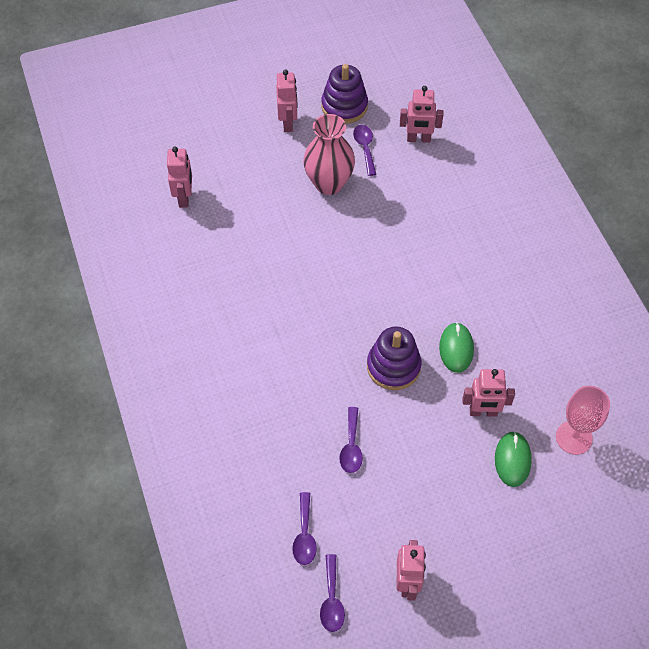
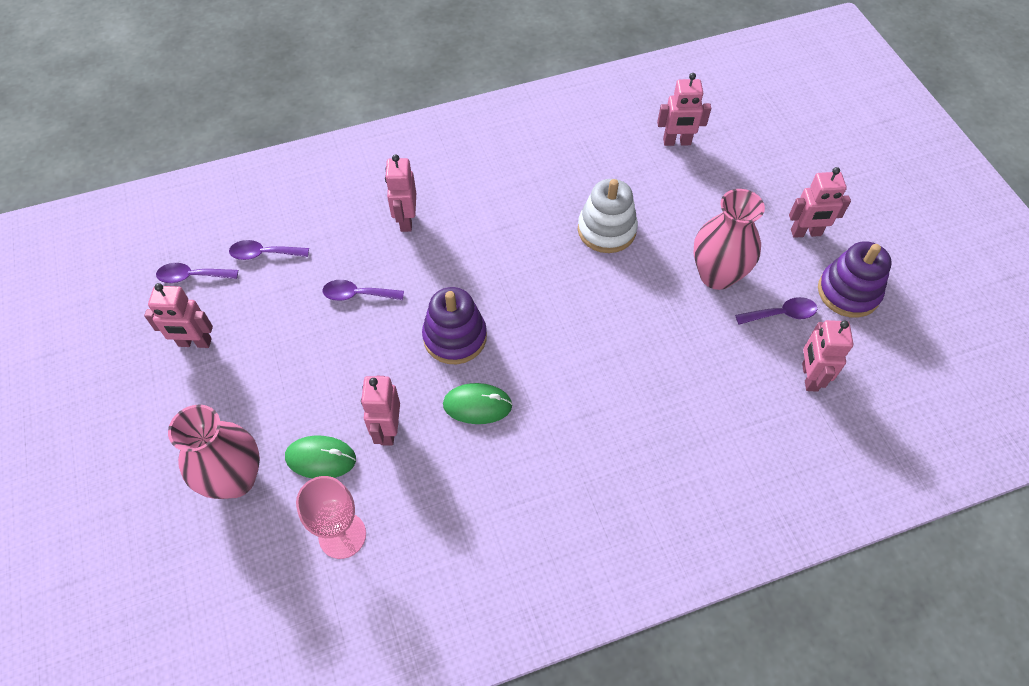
camera: 90 degrees right, 0 degrees up
none -> pink vase [168,405,260,499]
none -> pink robot [385,154,416,232]
none -> white stacking toy [578,179,638,253]

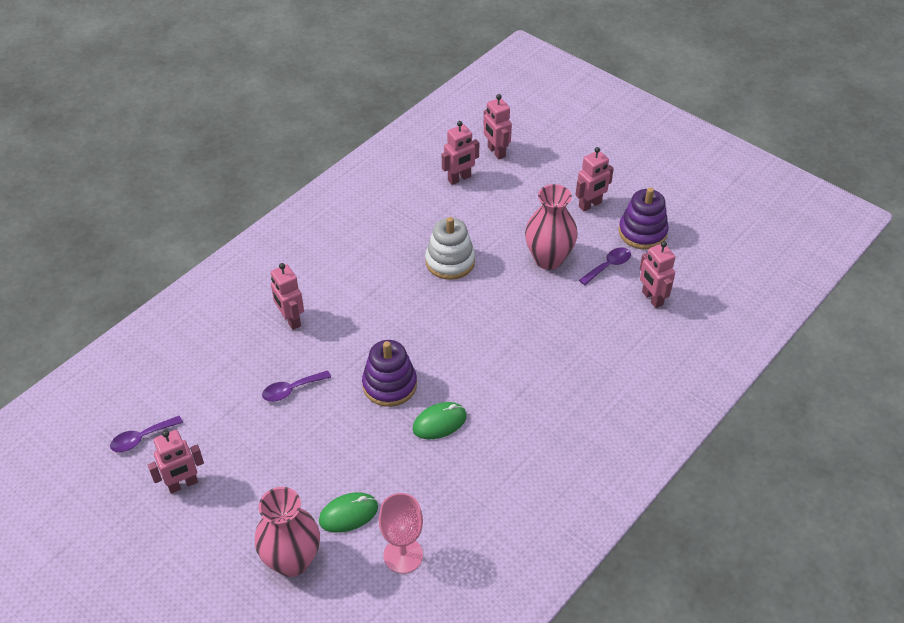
camera: 30 degrees left, 10 degrees down
purple spoon [229,240,309,260] -> none
pink robot [361,376,400,446] -> pink robot moved to [484,94,512,159]

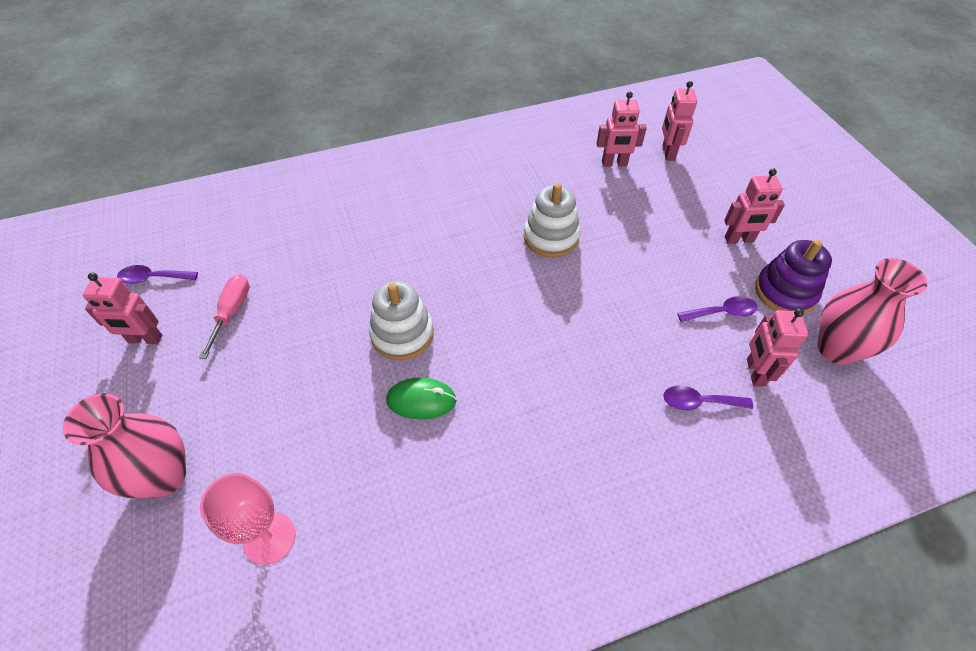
camera: 30 degrees right, 5 degrees up
purple spoon [262,370,331,402] -> purple spoon moved to [663,386,753,410]
pink robot [271,263,304,330] -> none
green mouse [319,492,378,533] -> none
purple stacking toy [362,340,417,407] -> white stacking toy [369,281,434,360]
pink vase [525,184,578,270] -> pink vase moved to [818,258,927,365]
none -> pink screwdriver [199,274,250,359]

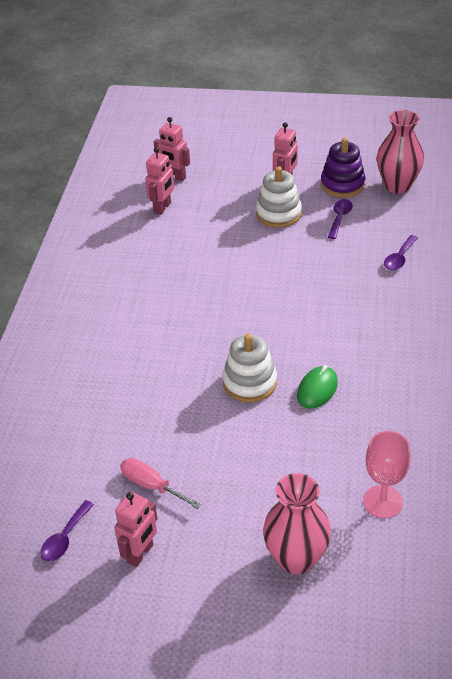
camera: 60 degrees left, 10 degrees down
white stacking toy [524,183,580,257] -> white stacking toy moved to [256,166,302,228]
pink robot [747,308,808,387] -> none

